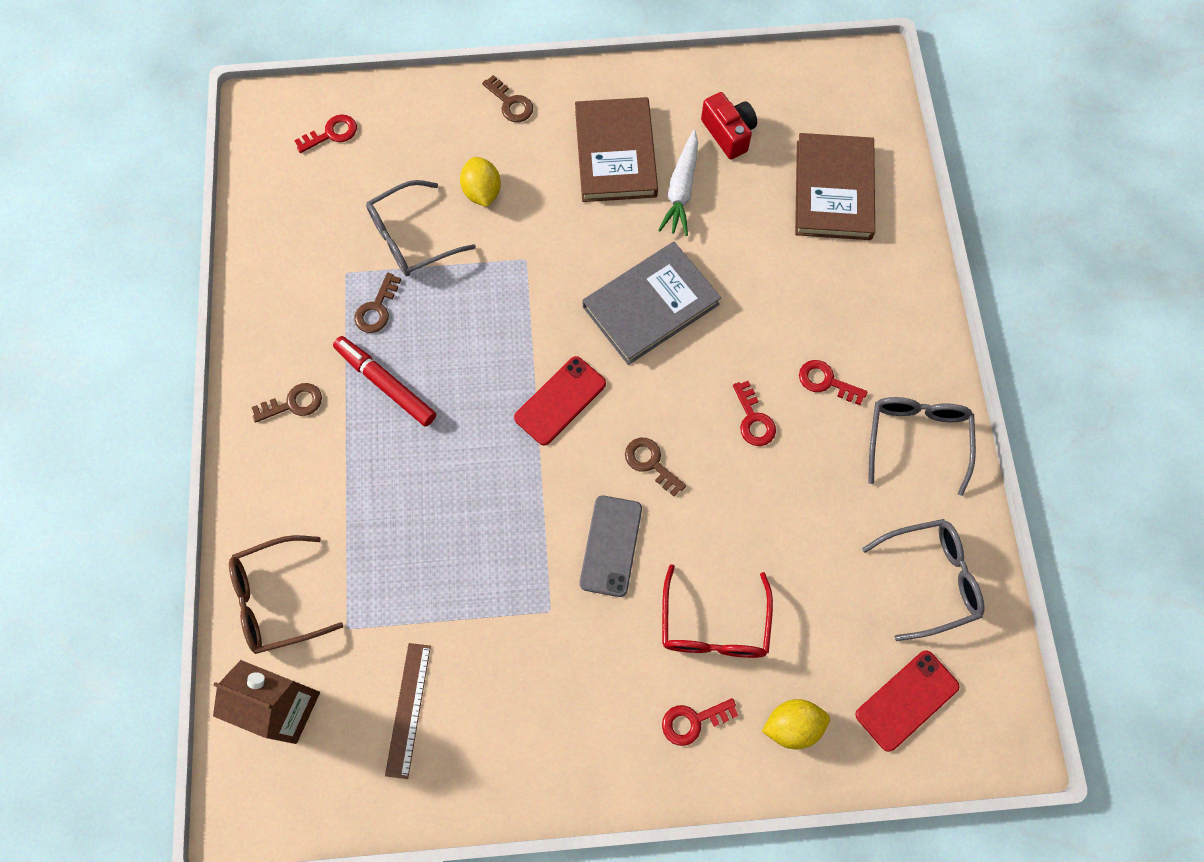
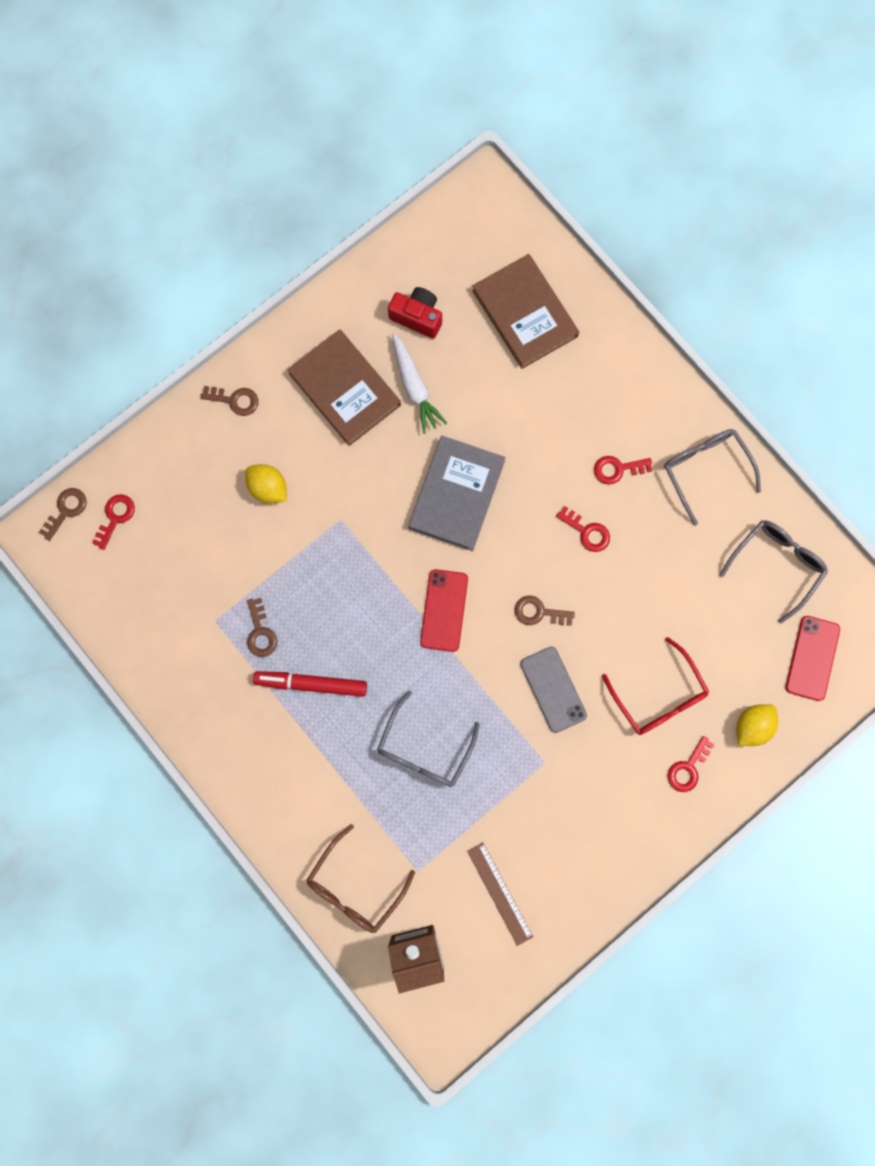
camera: 35 degrees left, 10 degrees up
brown key [252,383,322,422] -> brown key moved to [39,488,87,541]
grey glasses [366,180,476,276] -> grey glasses moved to [377,690,480,787]

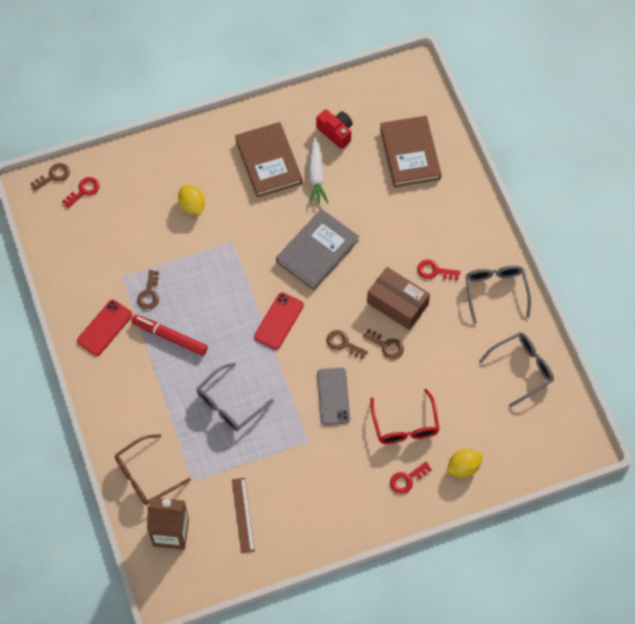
camera: 20 degrees right, 15 degrees down
brown key [200,386,258,416] -> brown key moved to [363,328,404,359]
red key [556,506,610,552] -> brown box [367,267,430,330]
red phone [785,616,840,701] -> red phone moved to [77,300,133,356]

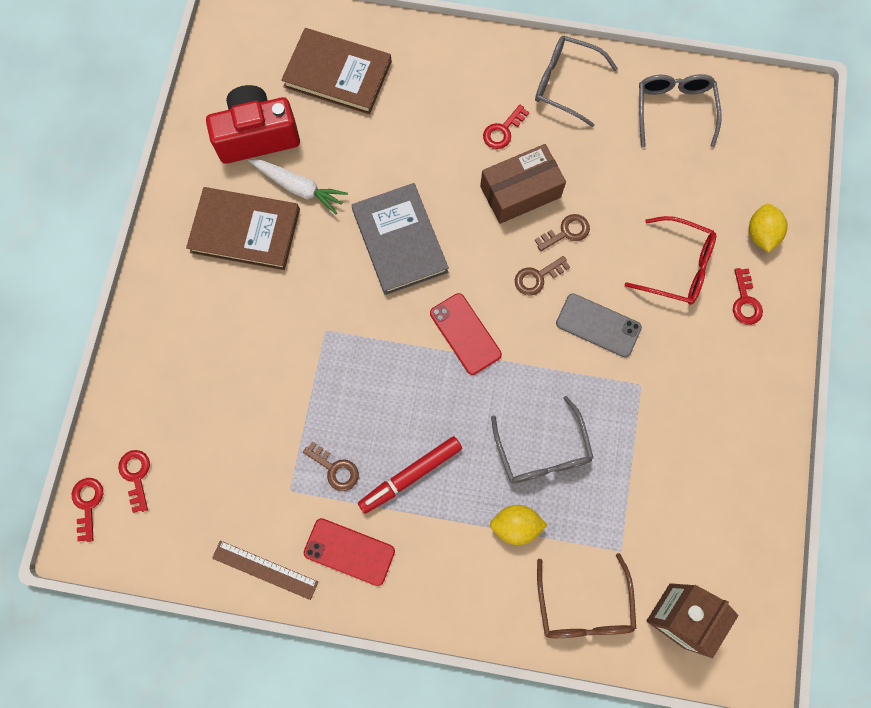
camera: 60 degrees left, 10 degrees up
brown key [30,163,70,191] -> red key [72,478,103,542]
red phone [77,300,133,356] -> red phone turned 45 degrees counterclockwise [304,518,395,586]
yellow lemon [178,185,205,215] -> yellow lemon moved to [490,505,547,545]
brown ruler [232,478,255,553] -> brown ruler moved to [212,541,318,600]
red camera [316,109,353,149] -> red camera [206,85,300,164], size x1.60

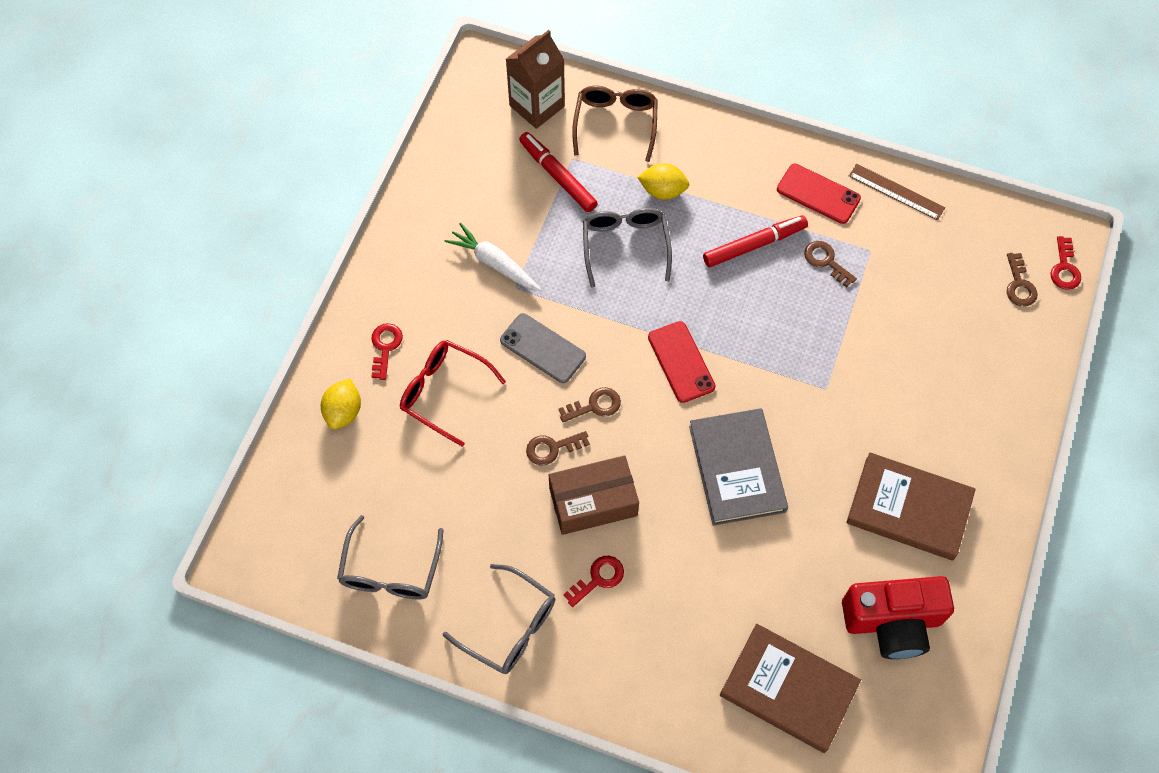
camera: 170 degrees left, 10 degrees down
red key [118,450,150,513] -> brown key [1007,253,1038,306]
white carrot [248,159,348,214] -> white carrot moved to [444,223,542,291]
none -> red marker [519,132,598,212]

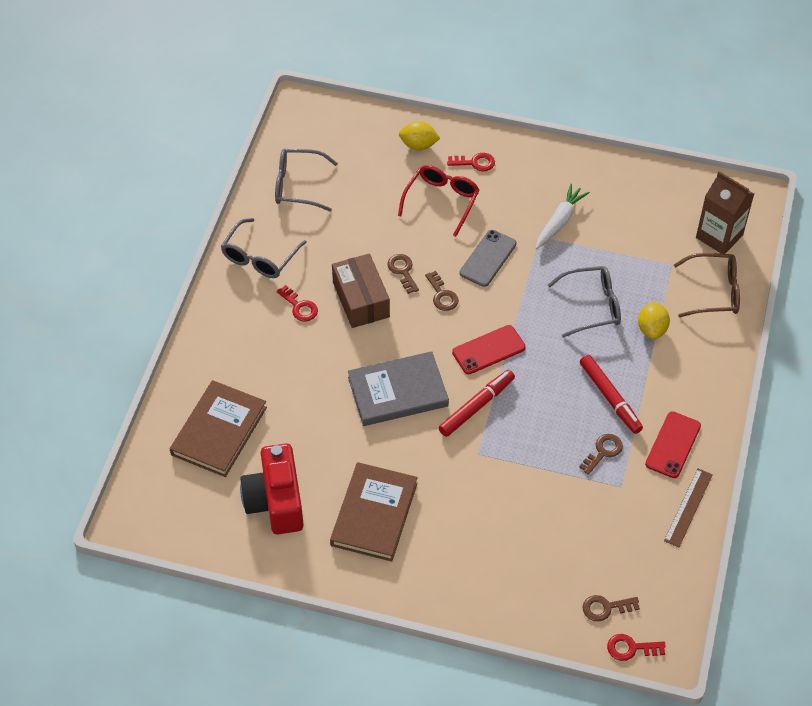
camera: 85 degrees right, 10 degrees down
red marker [519,132,598,212] -> red marker moved to [439,370,515,437]

